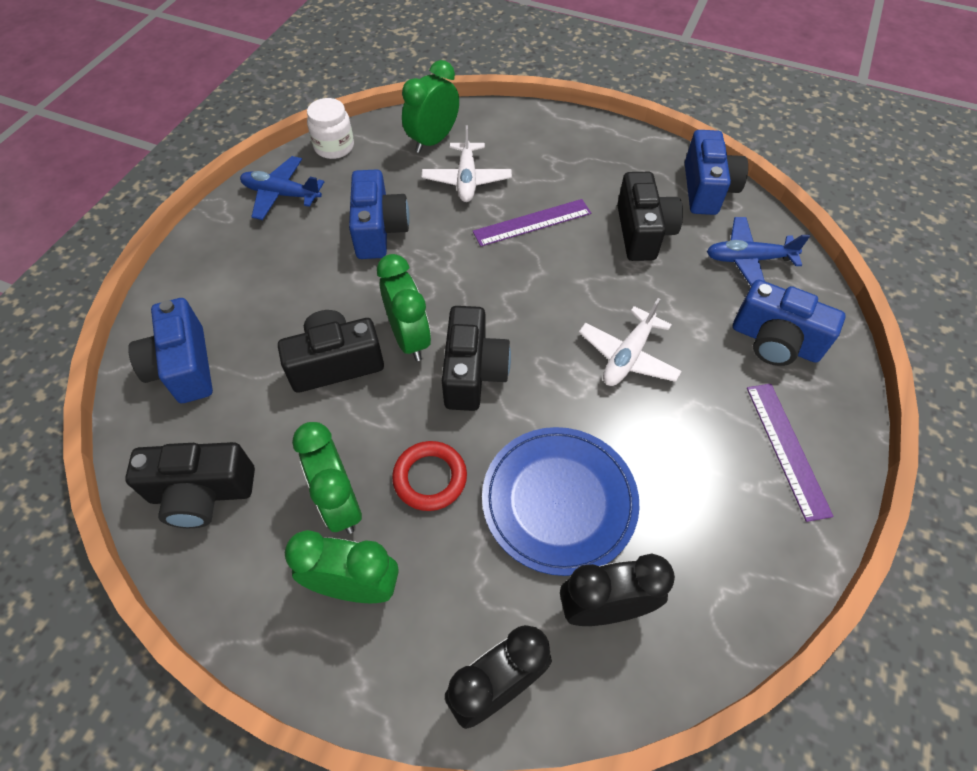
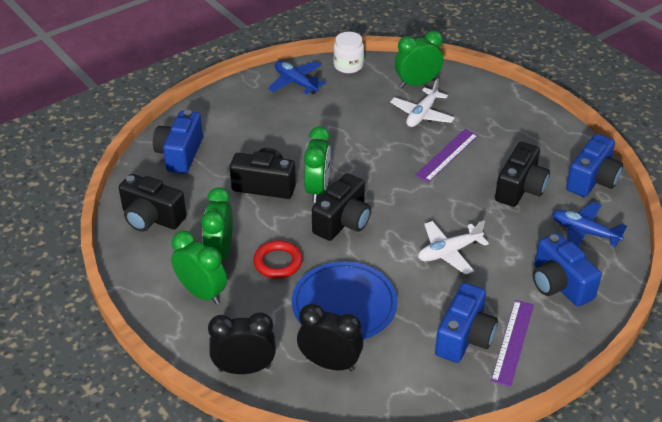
camera: 30 degrees right, 15 degrees down
blue camera [349,169,410,259] -> blue camera moved to [435,283,498,363]
purple ruler [473,199,591,247] -> purple ruler turned 60 degrees counterclockwise [415,129,478,183]

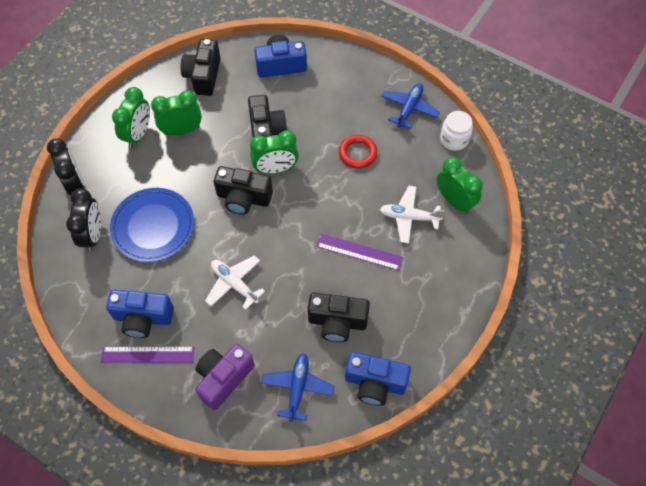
camera: 70 degrees right, 20 degrees up
red ring [253,240,303,279] -> red ring moved to [339,135,378,169]
blue camera [533,233,602,307] -> purple camera [195,344,255,410]

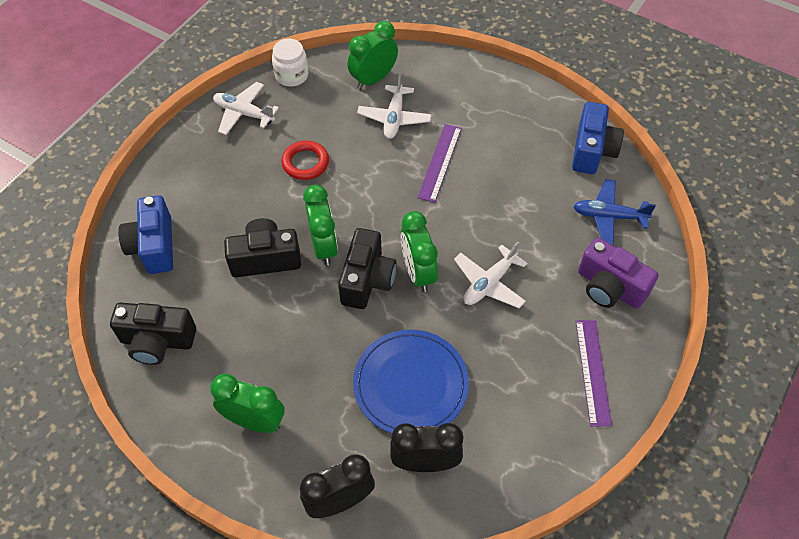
camera: 90 degrees left, 5 degrees down
blue camera [106,289,174,338] -> none
green clock [151,90,202,135] -> green clock moved to [401,211,438,292]
black camera [308,293,370,342] -> none
blue plane [381,83,440,129] -> white plane [213,82,279,135]

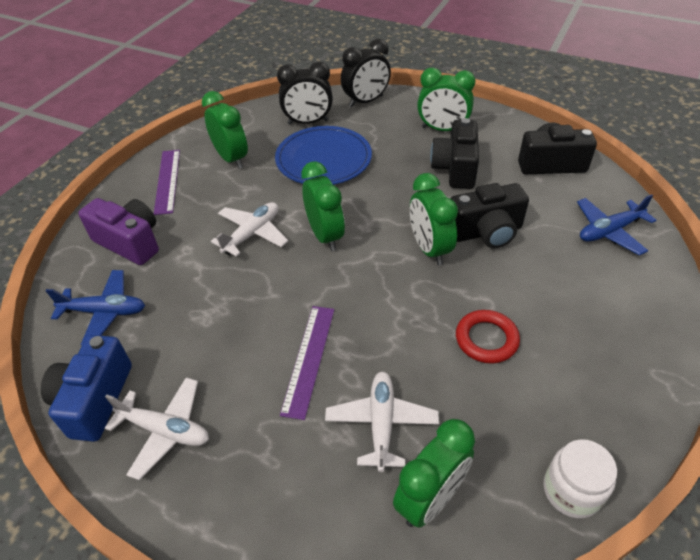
camera: 175 degrees right, 10 degrees down
blue camera [118,195,173,274] -> blue plane [577,194,656,255]
white plane [213,82,279,135] -> white plane moved to [105,377,209,480]
black camera [338,228,397,309] -> black camera moved to [430,118,479,189]
none -> green clock [202,91,248,169]

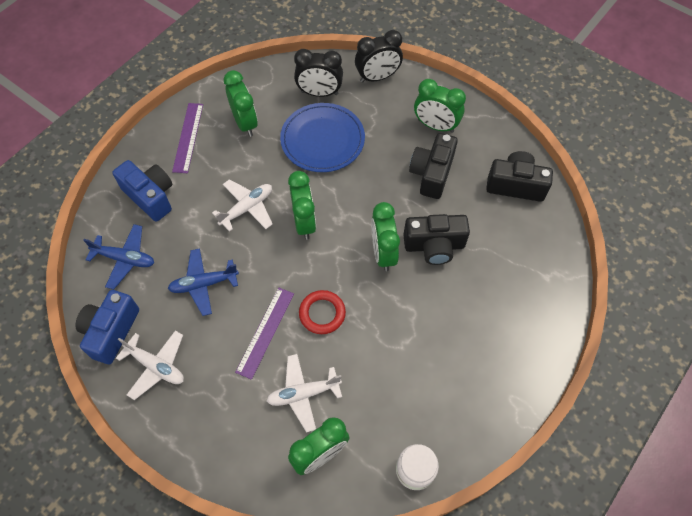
camera: 10 degrees right, 15 degrees up
purple camera [78,198,159,265] -> blue camera [112,160,172,222]
white plane [325,372,439,472] -> white plane turned 120 degrees counterclockwise [267,354,342,432]
red ring [456,310,520,364] -> red ring moved to [299,290,346,334]
blue plane [577,194,656,255] -> blue plane moved to [168,248,239,316]

